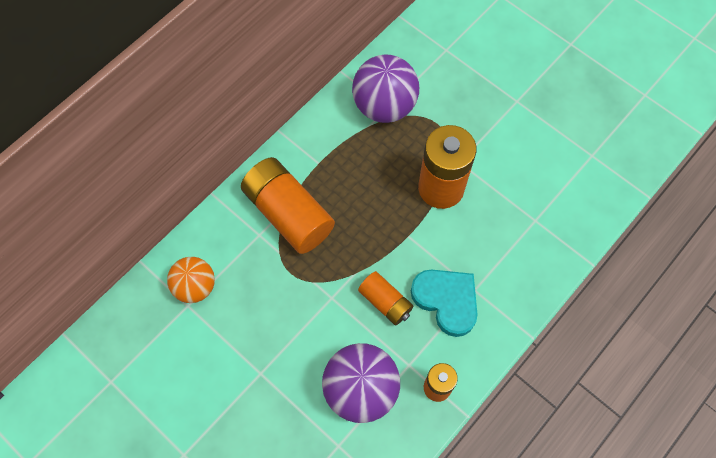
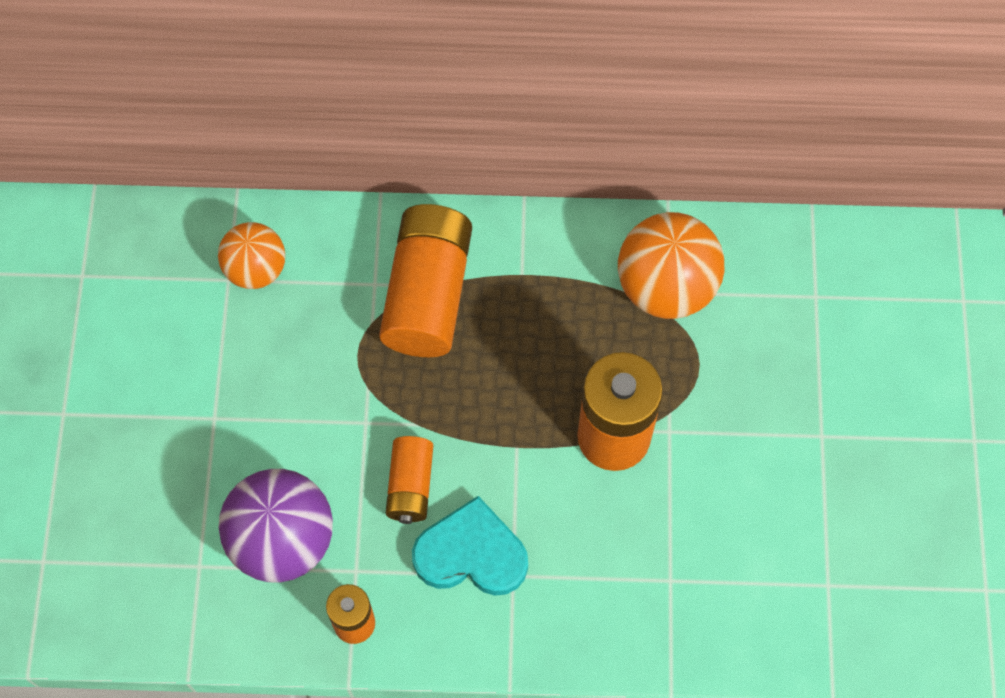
camera: 50 degrees right, 0 degrees up
purple ball [352,55,419,123] -> orange ball [618,212,724,319]
turquoise heart [411,269,478,337] -> turquoise heart turned 90 degrees counterclockwise [412,496,528,596]

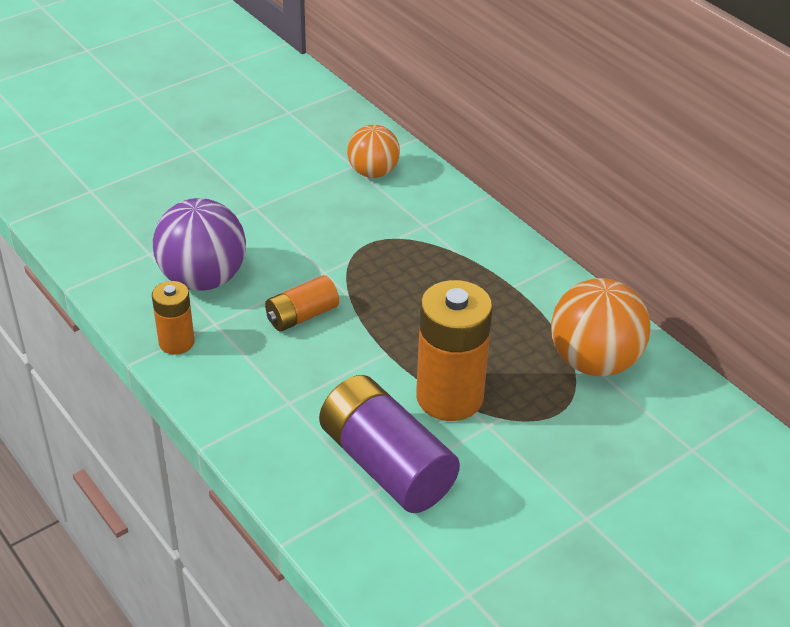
camera: 50 degrees right, 25 degrees down
orange battery [379,204,472,357] -> none
turquoise heart [412,496,528,596] -> none
none -> purple battery [319,375,460,513]

